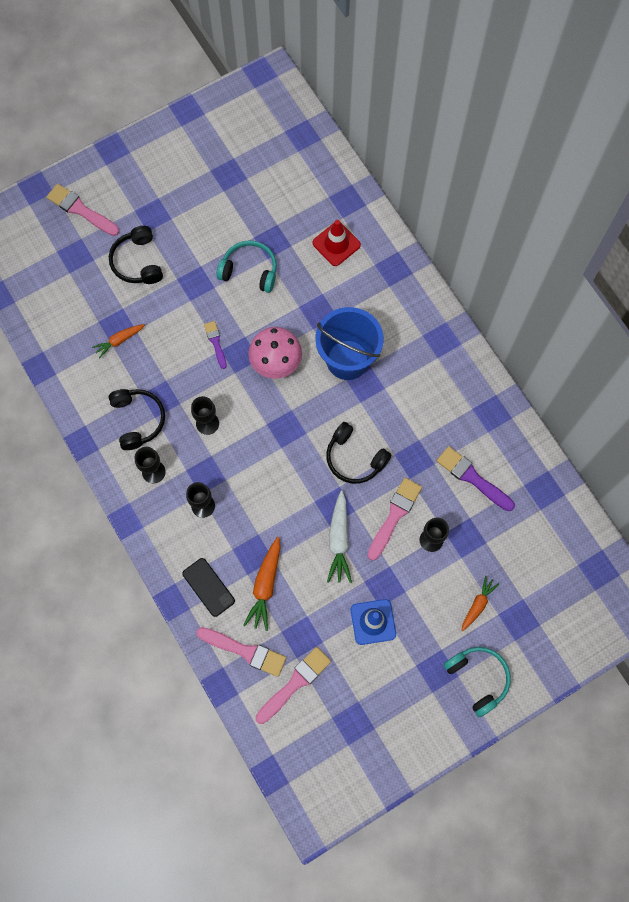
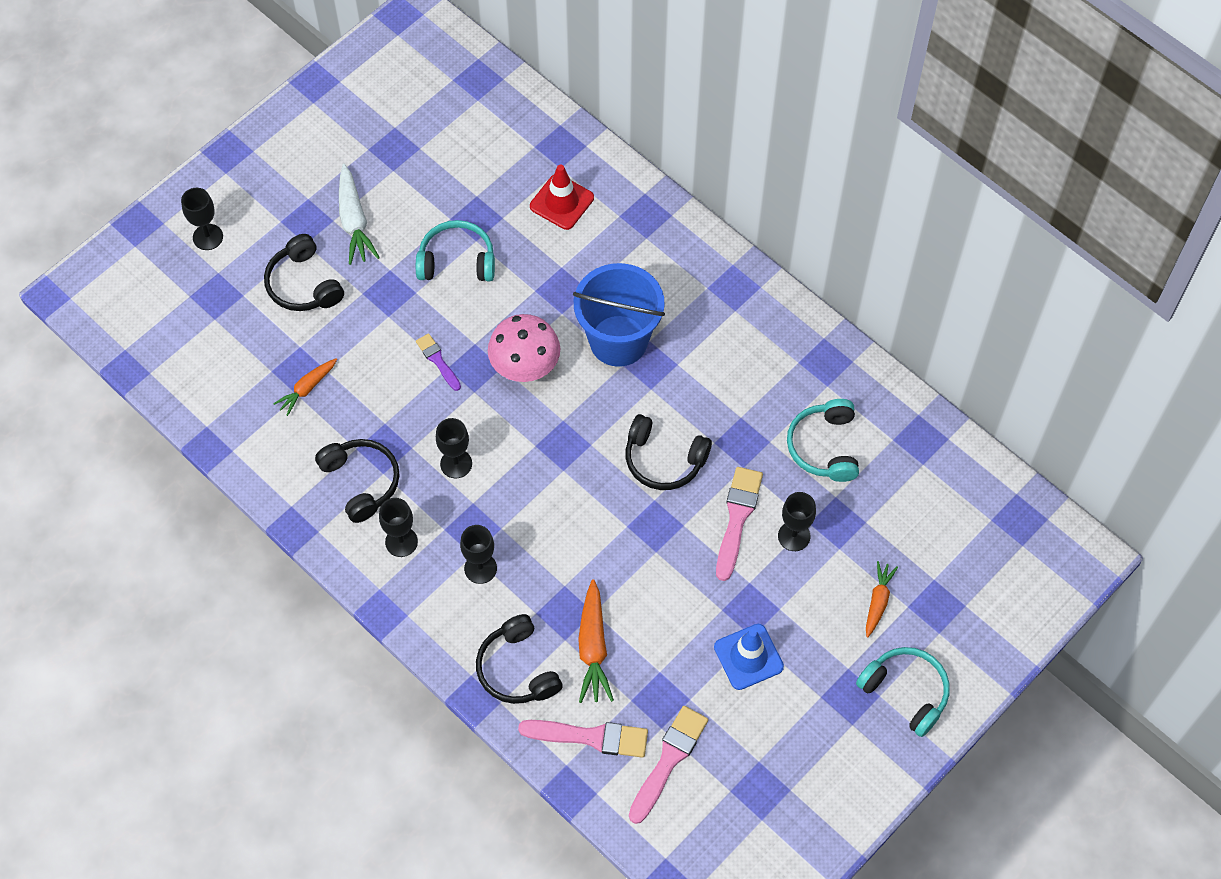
camera: 15 degrees left, 10 degrees down
pink brush [46,184,119,236] -> black goblet [181,188,223,250]
black phone [182,558,235,617] -> black headphones [476,614,563,704]
white carrot [327,491,352,583] -> white carrot moved to [339,164,380,265]
purple brush [437,446,515,511] -> turquoise headphones [787,399,859,482]

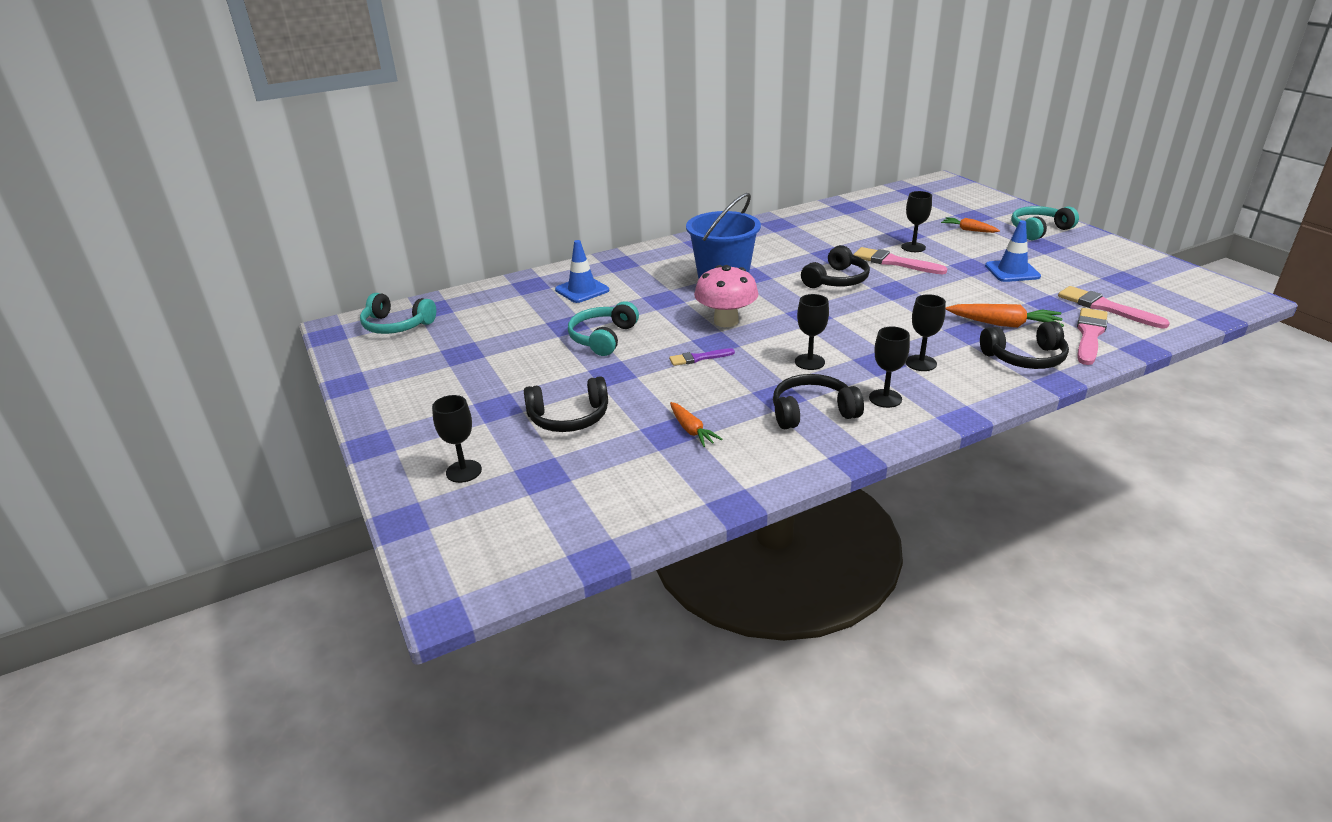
camera: 70 degrees left, 30 degrees down
white carrot [339,164,380,265] -> none
red traffic cone [530,165,594,230] -> blue traffic cone [555,240,609,303]
turquoise headphones [787,399,859,482] -> turquoise headphones moved to [360,293,436,334]

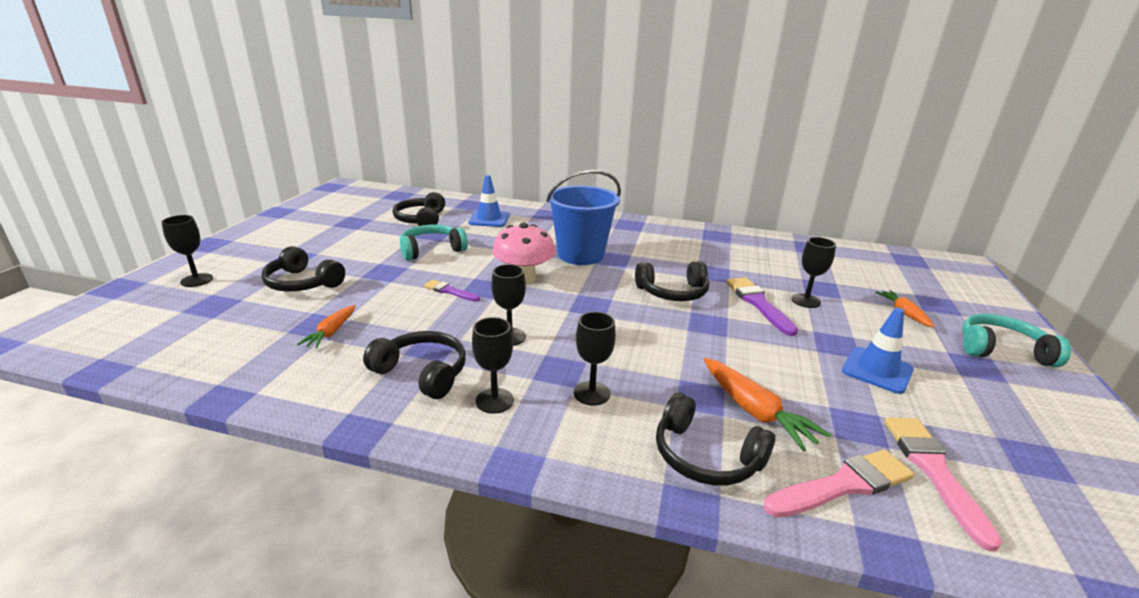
camera: 40 degrees right, 5 degrees down
turquoise headphones [360,293,436,334] -> none
pink brush [853,247,947,274] -> purple brush [726,277,798,336]
none -> black headphones [393,192,445,226]

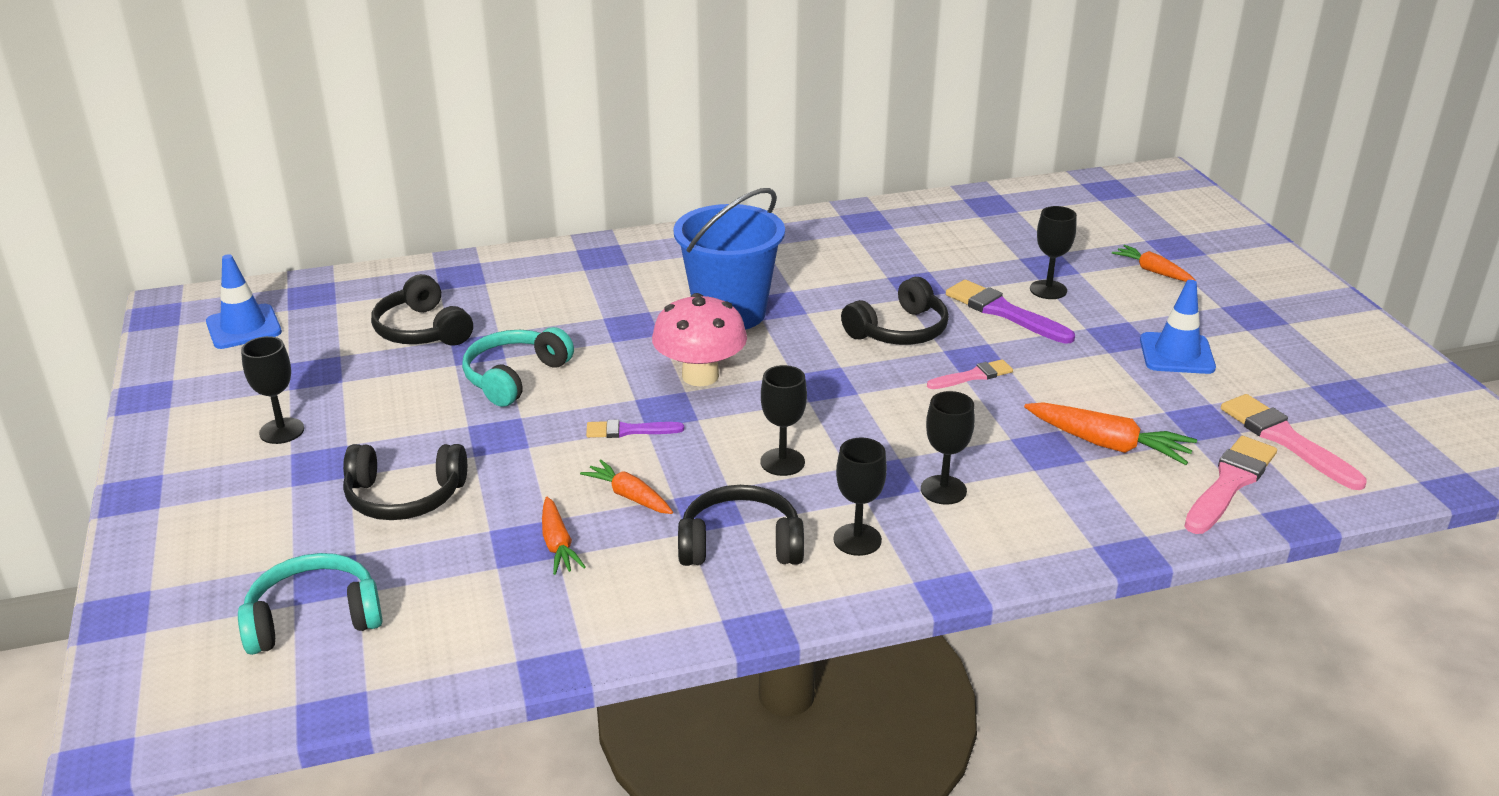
camera: 30 degrees left, 5 degrees up
black goblet [161,215,213,287] -> black goblet moved to [241,336,304,444]
blue traffic cone [468,175,509,227] -> blue traffic cone moved to [206,254,282,349]
black headphones [656,393,775,485] -> none
turquoise headphones [962,314,1071,367] -> turquoise headphones moved to [238,553,383,655]
none -> orange carrot [580,459,673,514]
none -> pink brush [927,359,1013,389]

